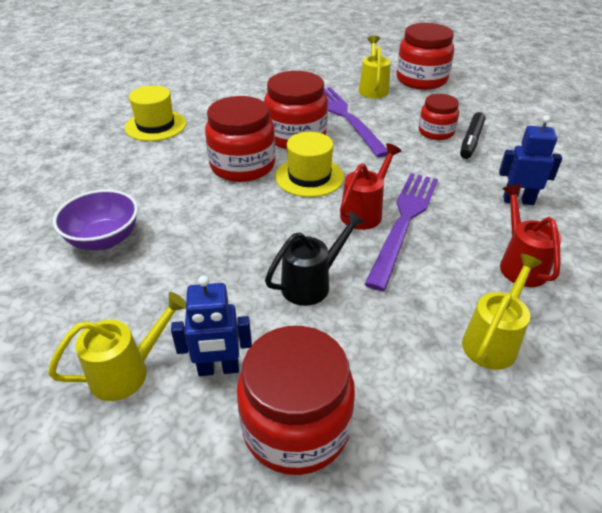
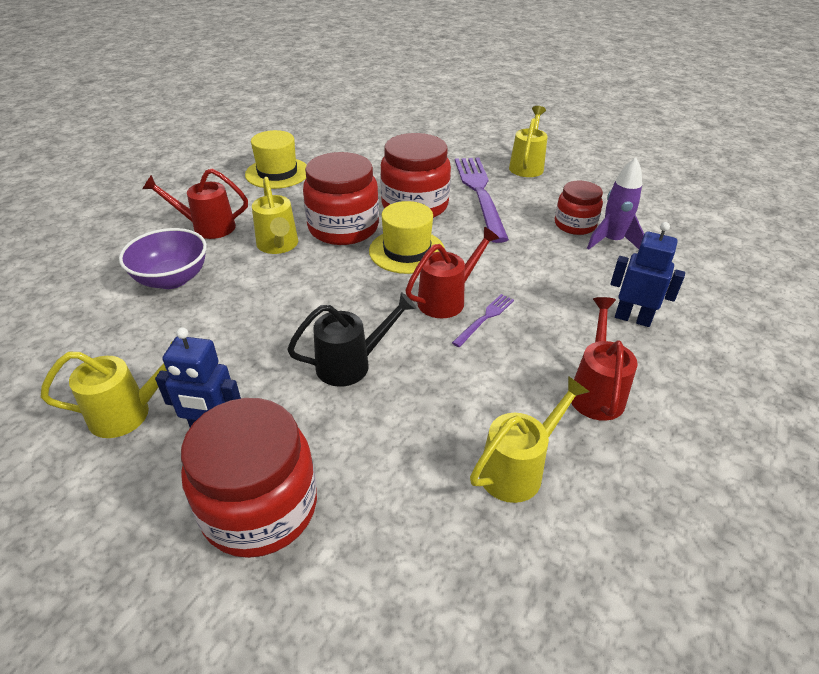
camera: 15 degrees right, 0 degrees up
purple fork [365,173,438,291] -> purple fork [452,294,514,347], size x0.44
red jar [397,23,454,90] -> none
black marker [460,112,485,159] -> purple rocket [587,157,644,250]
none -> red watering can [142,168,248,239]
none -> yellow watering can [252,177,298,254]

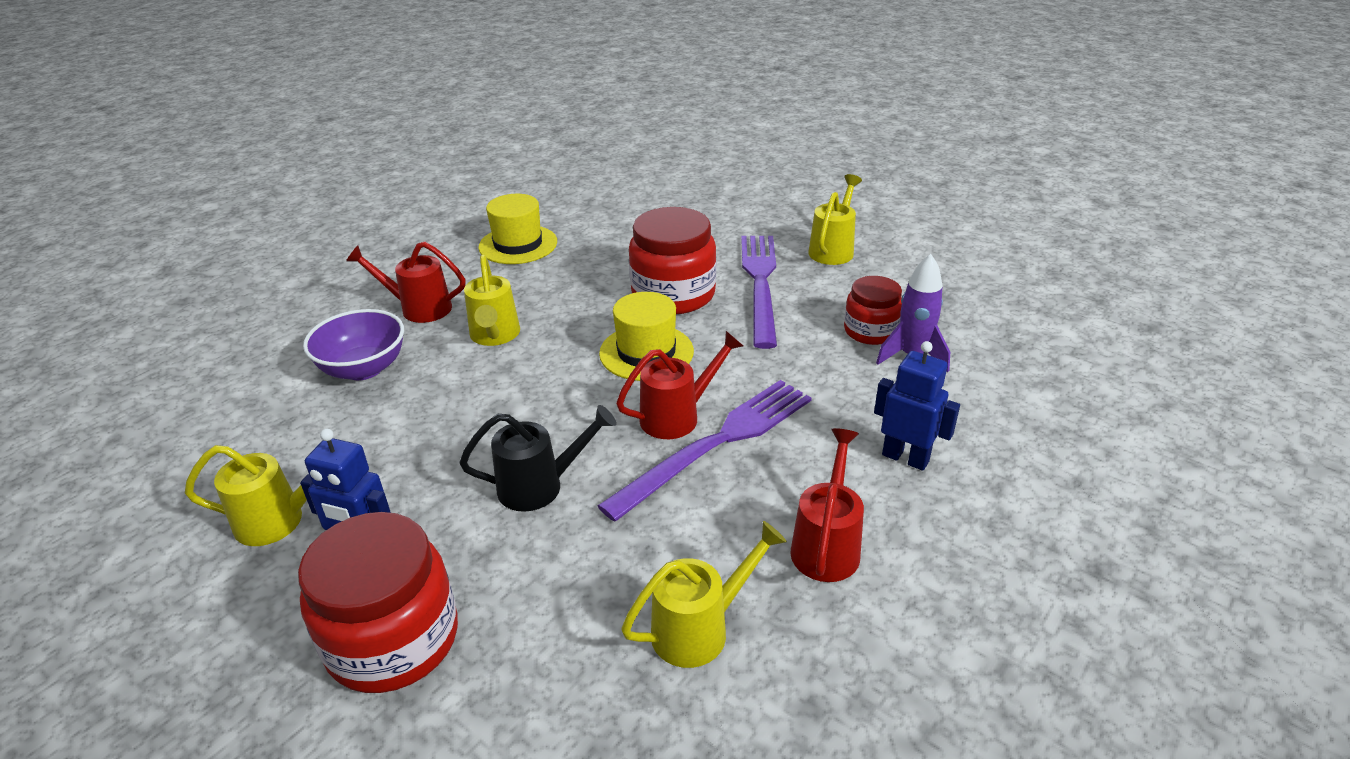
camera: 10 degrees right, 5 degrees down
red jar [303,152,379,245] -> none
purple fork [452,294,514,347] -> purple fork [598,380,812,522], size x2.25

